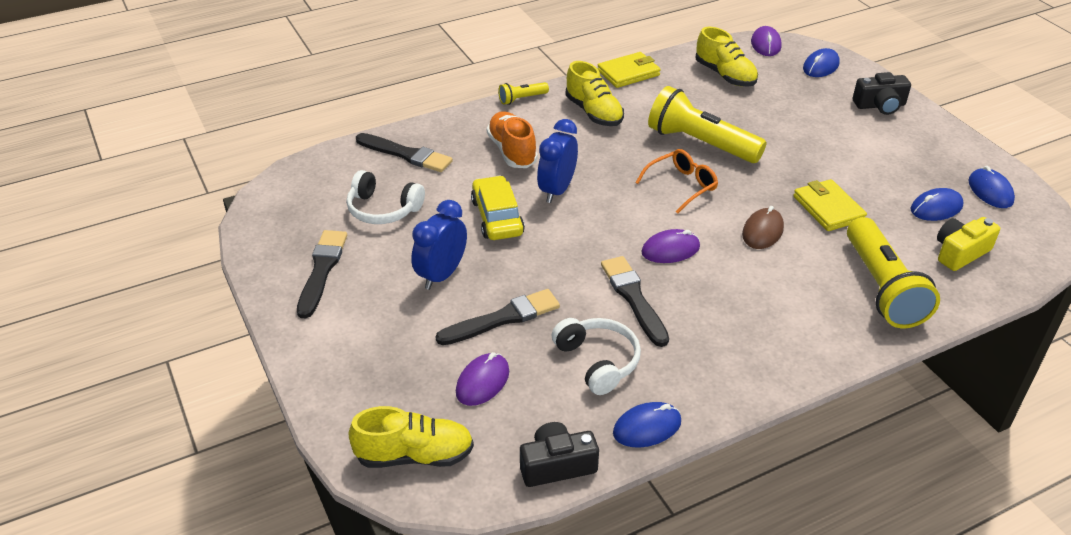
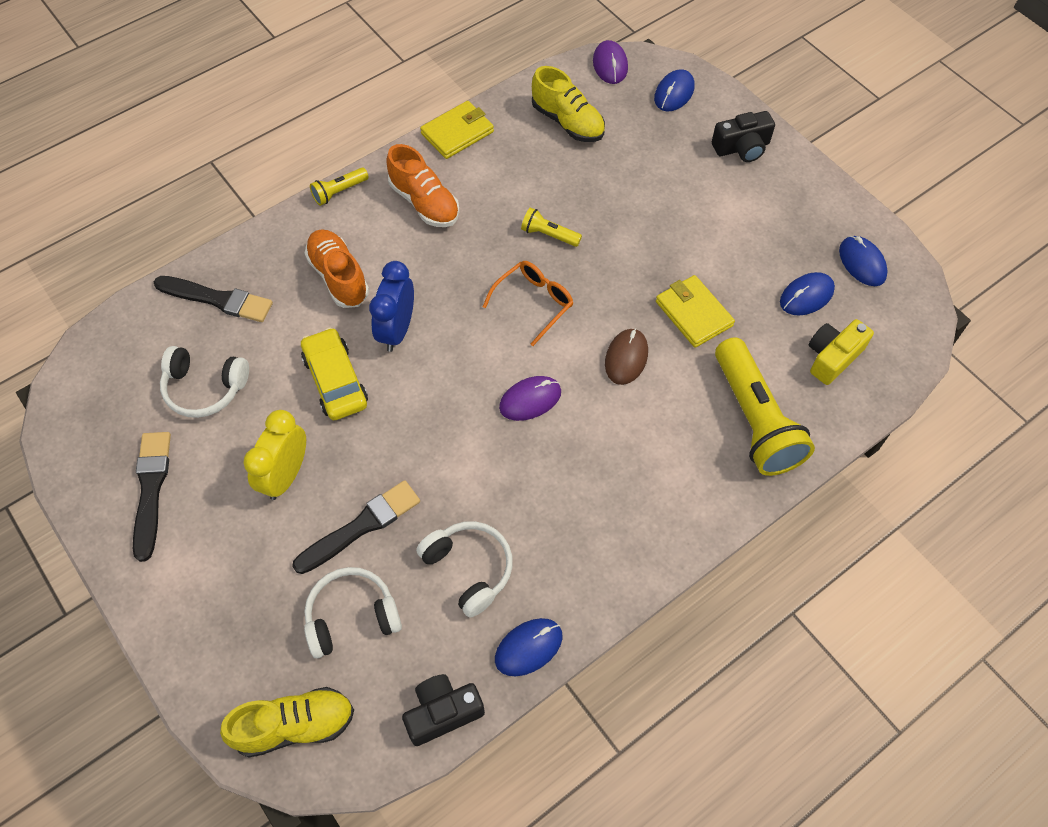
camera: 10 degrees left, 20 degrees up
blue clock [411,200,467,290] -> yellow clock [243,410,306,500]
purple mouse [456,352,509,406] -> white headphones [304,567,402,658]
yellow shoe [565,61,624,126] -> orange shoe [386,144,460,227]
black brush [601,256,669,347] -> none
yellow flashlight [648,86,766,163] -> yellow flashlight [521,207,582,247], size x0.46

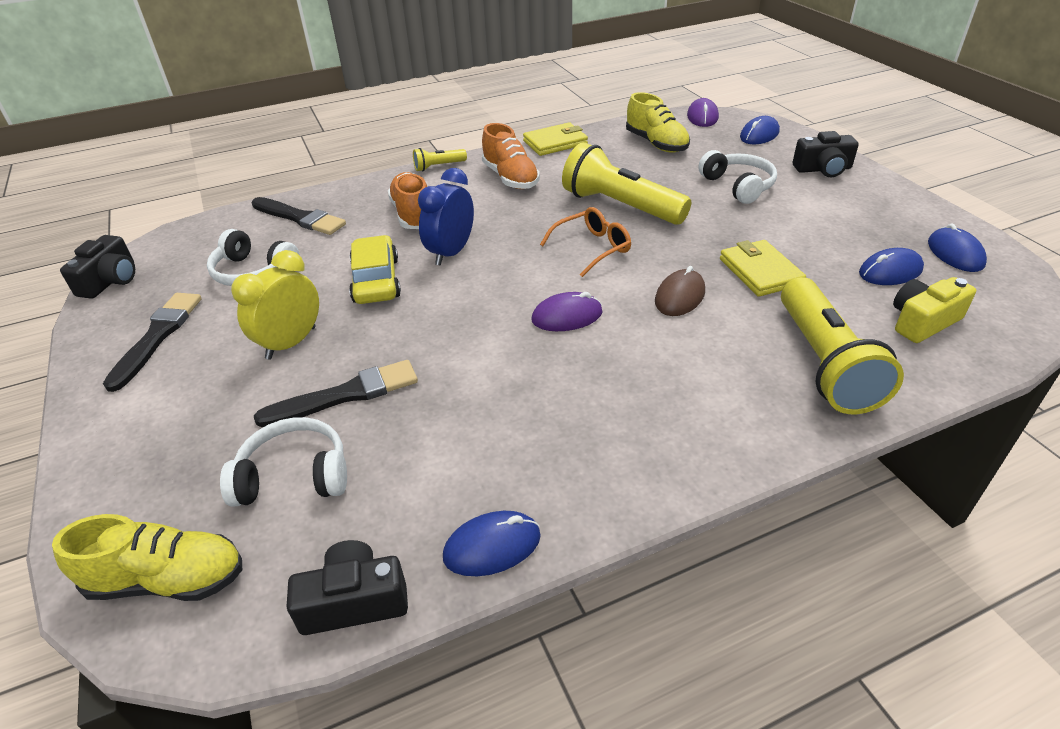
camera: 15 degrees right, 20 degrees down
white headphones [416,521,513,618] -> white headphones moved to [698,150,777,204]
yellow flashlight [521,207,582,247] -> yellow flashlight [562,142,691,225], size x2.17
none -> black camera [60,235,135,299]

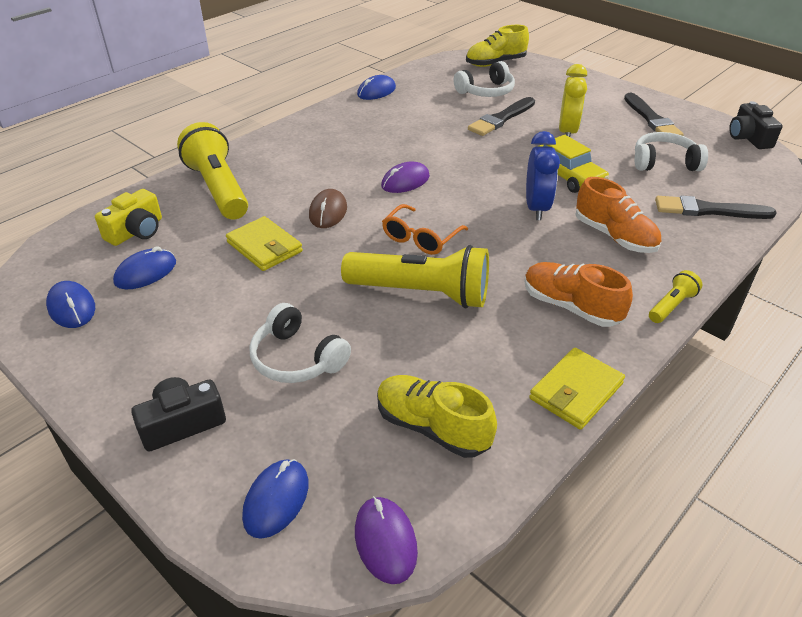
camera: 155 degrees right, 0 degrees up
black camera [287,540,408,635] -> none

